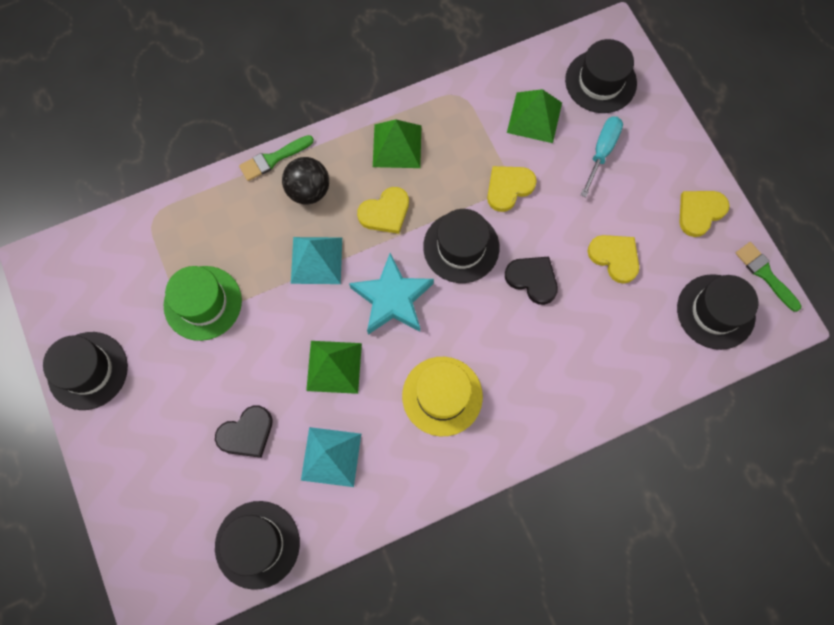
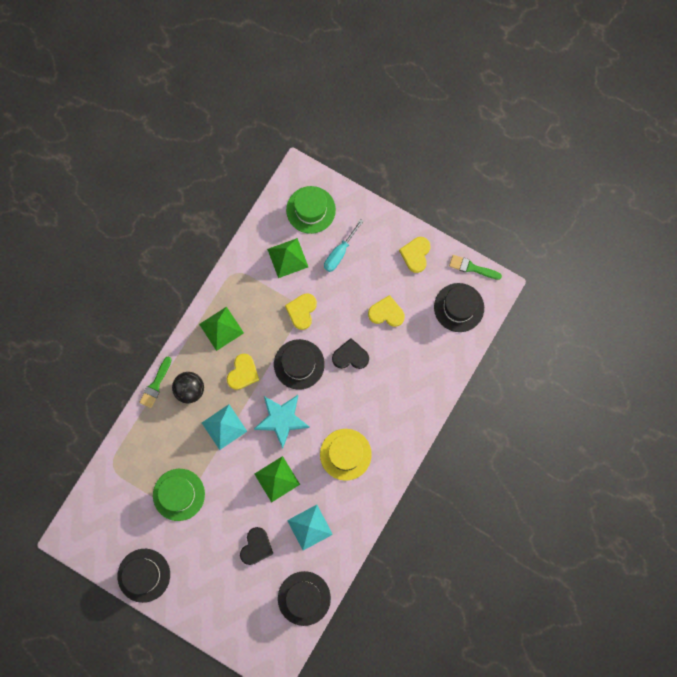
camera: 35 degrees left, 5 degrees up
black hat [565,39,637,113] -> green hat [286,186,336,234]
turquoise screwdriver [581,116,623,197] -> turquoise screwdriver turned 135 degrees counterclockwise [324,219,364,272]

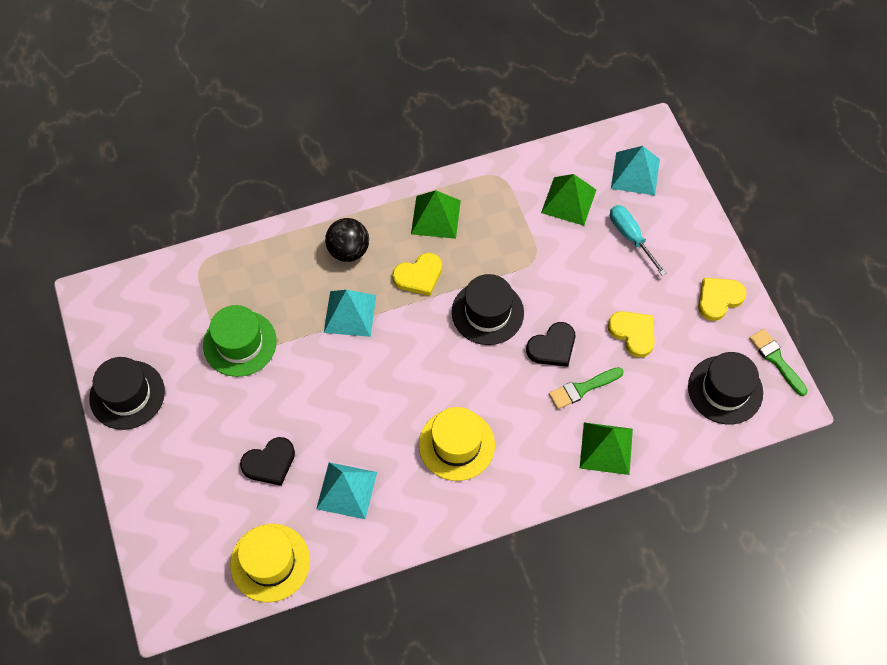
camera: 40 degrees right, 15 degrees down
green brush [139,356,172,408] -> green brush moved to [549,367,624,409]
turquoise star [254,395,310,449] -> none
green pyramid [254,456,300,502] -> green pyramid moved to [580,422,633,475]
black hat [278,571,331,626] -> yellow hat [230,524,310,602]
yellow heart [285,293,317,330] -> none
green hat [286,186,336,234] -> turquoise pyramid [611,146,660,196]
turquoise screwdriver [324,219,364,272] -> turquoise screwdriver turned 75 degrees clockwise [610,205,667,275]
black heart [332,338,369,369] -> black heart turned 105 degrees clockwise [526,322,575,367]

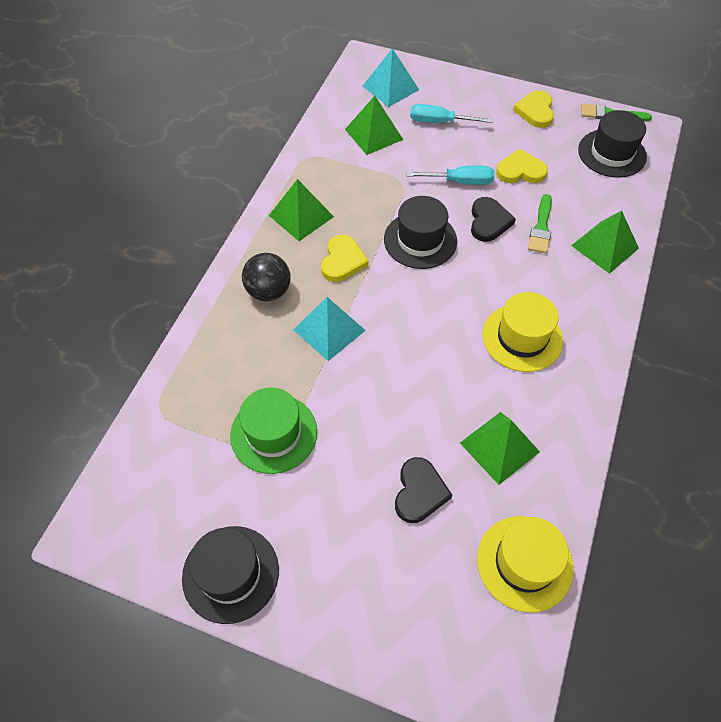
camera: 50 degrees left, 5 degrees down
turquoise pyramid [316,462,377,519] -> green pyramid [460,412,540,485]
none -> turquoise screwdriver [406,166,494,185]

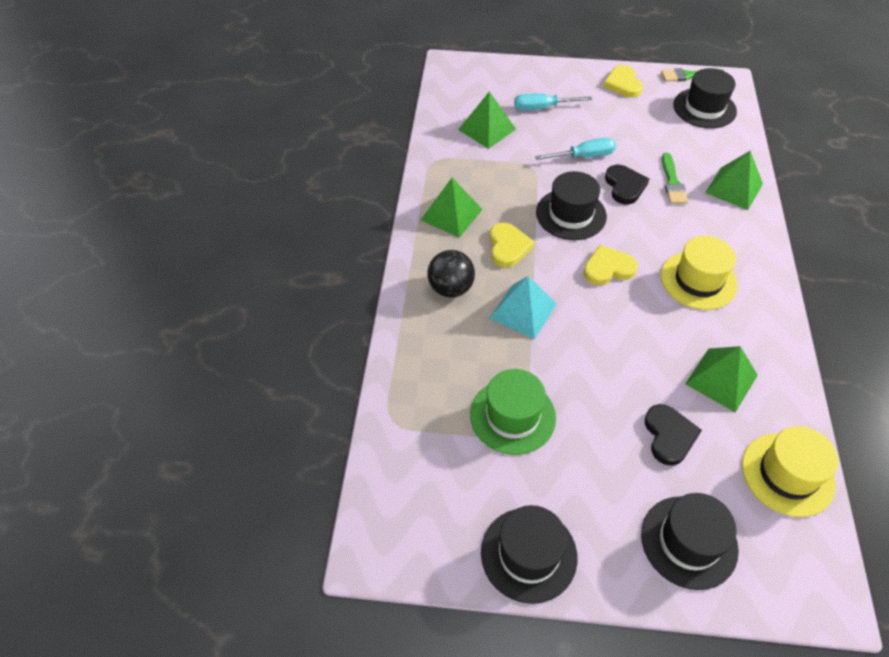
camera: 15 degrees left, 5 degrees down
turquoise pyramid [363,48,419,107] -> none
yellow heart [496,149,548,183] -> yellow heart moved to [583,245,638,285]
none -> black hat [641,493,739,590]

